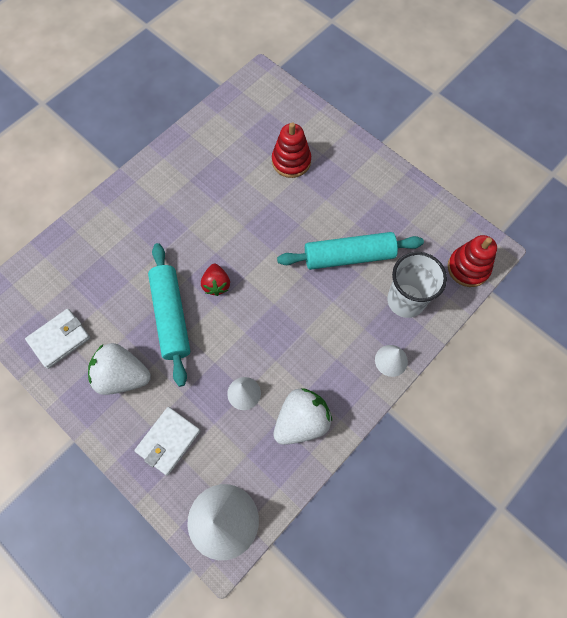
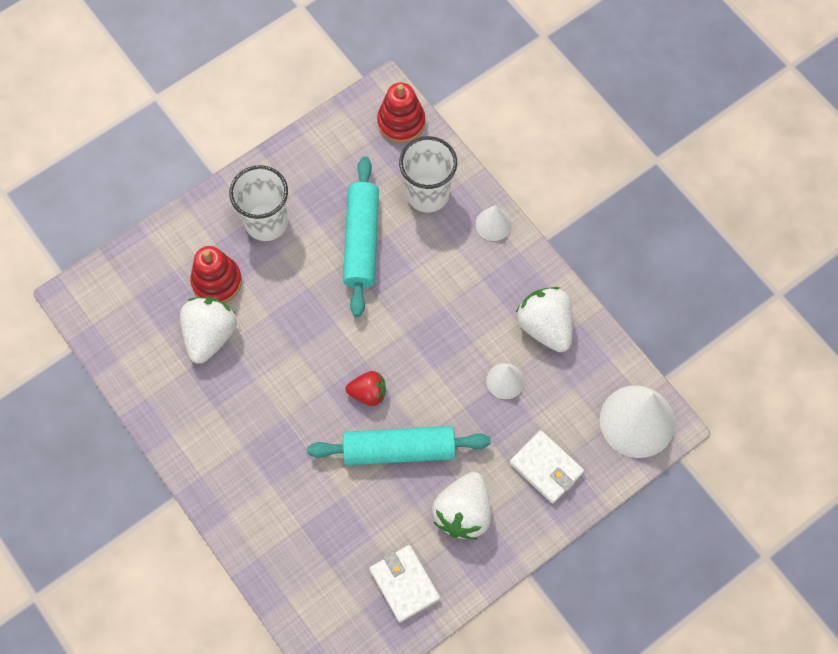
camera: 80 degrees left, 0 degrees up
none -> white strawberry [180,297,237,364]
none -> white cup [229,165,288,241]

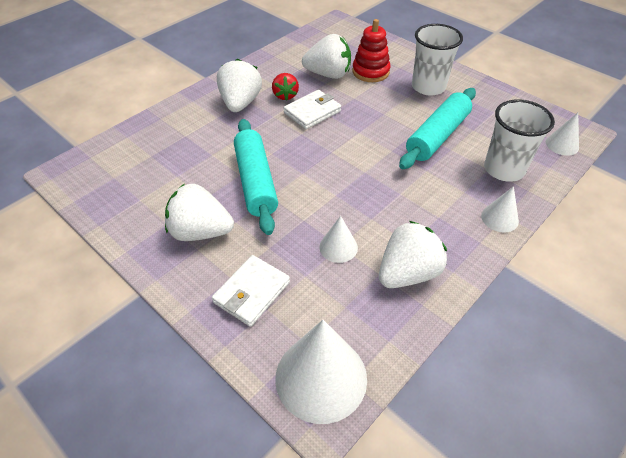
camera: 80 degrees right, 20 degrees down
turquoise rolling pin [343,156,379,317] -> turquoise rolling pin turned 45 degrees counterclockwise [399,88,476,169]
red strawberry [345,371,386,406] -> red strawberry moved to [272,73,299,101]
white wallet [369,545,440,623] -> white wallet moved to [284,90,341,129]
red stacking toy [377,82,425,143] -> white cone [546,113,579,156]
none -> white strawberry [217,58,262,112]

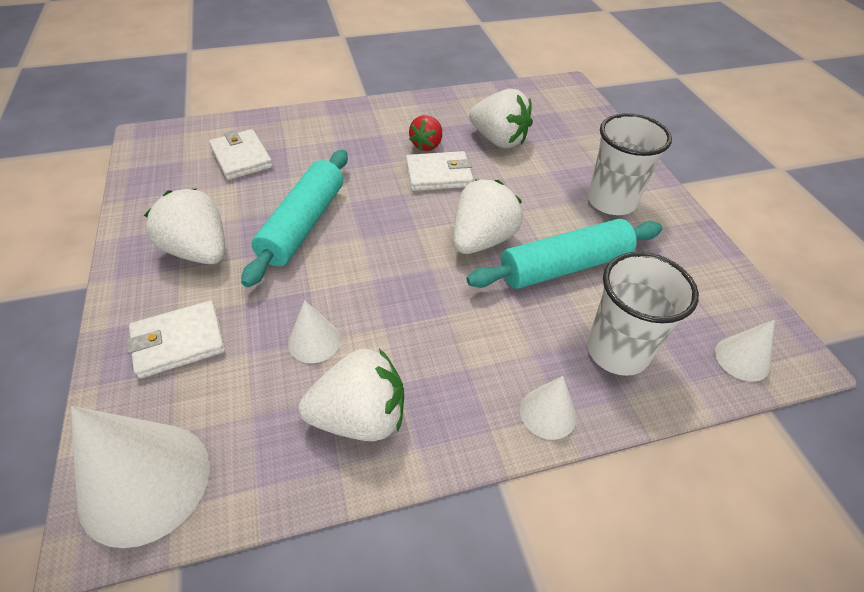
camera: 30 degrees right, 0 degrees up
white strawberry [217,58,262,112] -> white strawberry moved to [453,180,523,254]
red stacking toy [352,19,391,82] -> none
none -> white wallet [209,129,273,180]

